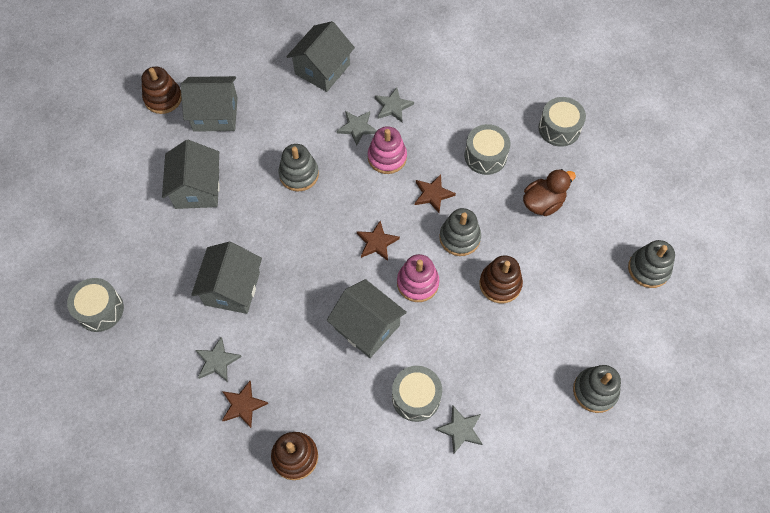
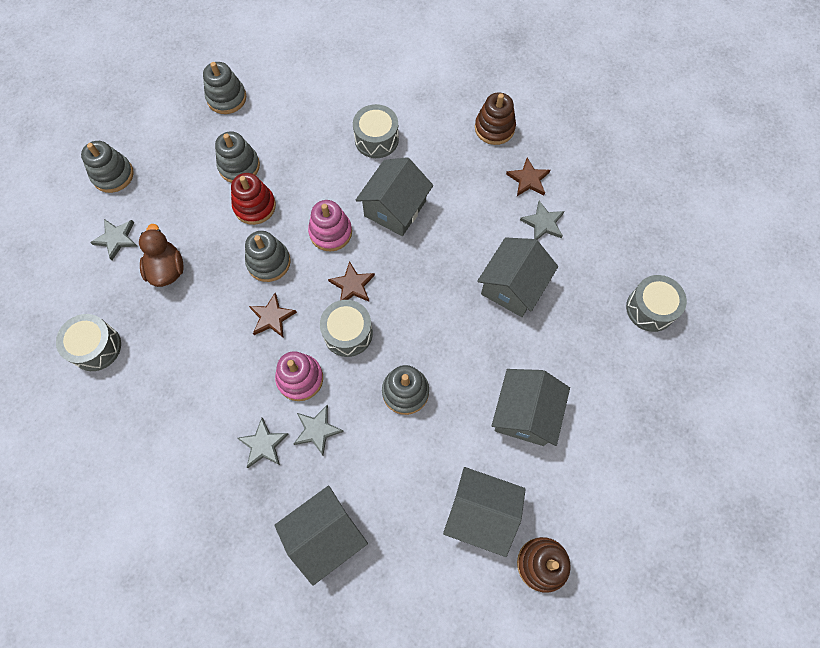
camera: 160 degrees left, 5 degrees up
grey house [327,279,407,358] -> grey house turned 60 degrees clockwise [356,157,433,236]
grey star [436,405,482,453] -> grey star moved to [90,219,138,260]
grey drum [465,124,510,175] -> grey drum moved to [320,300,373,357]
brown stacking toy [479,255,523,303] -> red stacking toy [231,173,276,225]
brown duck [523,169,576,216] -> brown duck turned 90 degrees clockwise [139,224,184,287]
none -> grey stacking toy [215,131,260,183]

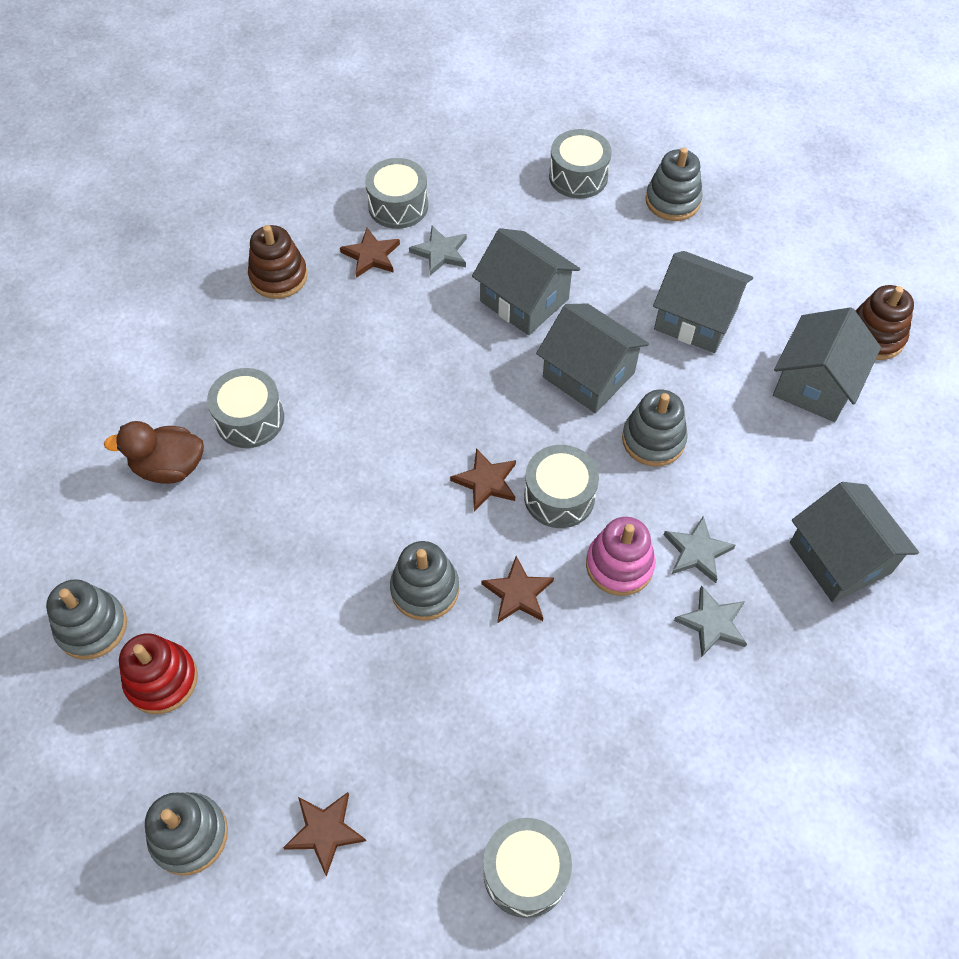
camera: 80 degrees left, 10 degrees down
grey star [90,219,138,260] -> brown star [283,792,366,876]
brown duck [139,224,184,287] -> brown duck moved to [104,421,204,484]
grey stacking toy [215,131,260,183] -> grey stacking toy moved to [646,147,703,221]
red stacking toy [231,173,276,225] -> red stacking toy moved to [119,633,198,714]
pink stacking toy [308,200,352,251] -> none
grey house [356,157,433,236] -> grey house moved to [536,303,649,413]
none -> grey drum [365,158,428,229]

